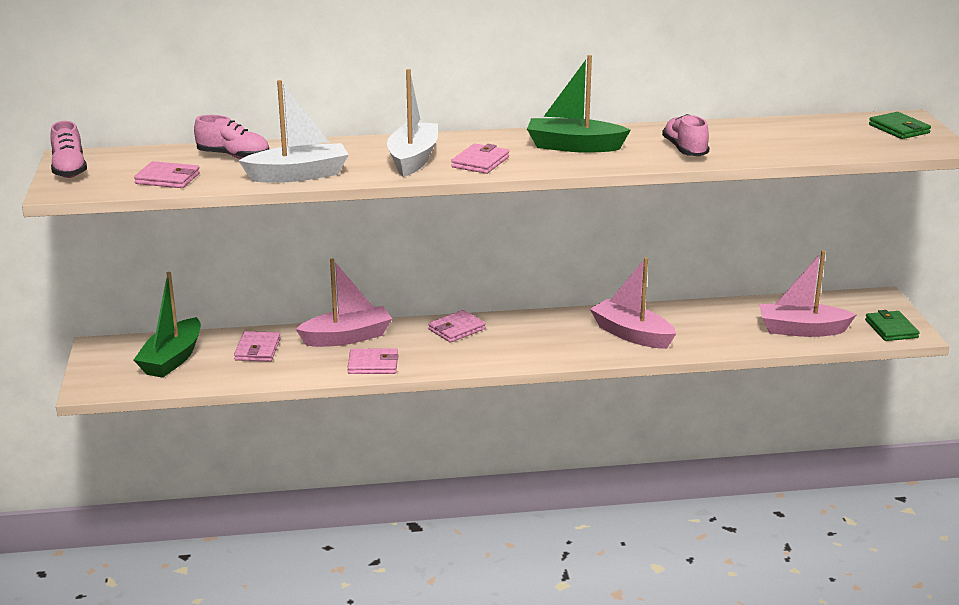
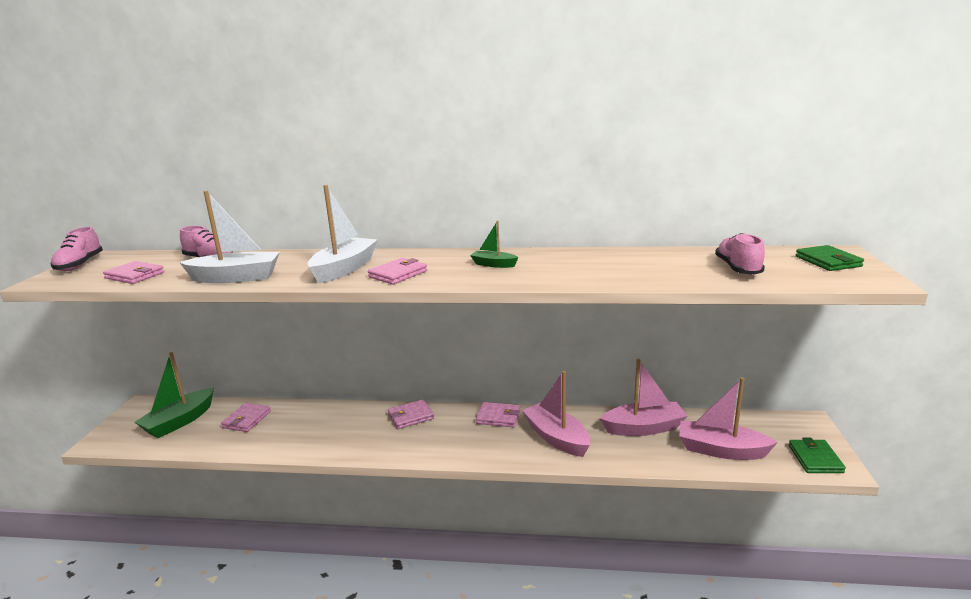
camera: 15 degrees right, 5 degrees down
pink boat [296,259,392,347] -> pink boat moved to [600,359,688,436]
pink wallet [347,348,398,374] -> pink wallet moved to [476,402,520,428]
green boat [527,55,631,153] -> green boat [470,221,519,268], size x0.52
pink shoe [662,114,710,156] -> pink shoe moved to [715,233,765,275]

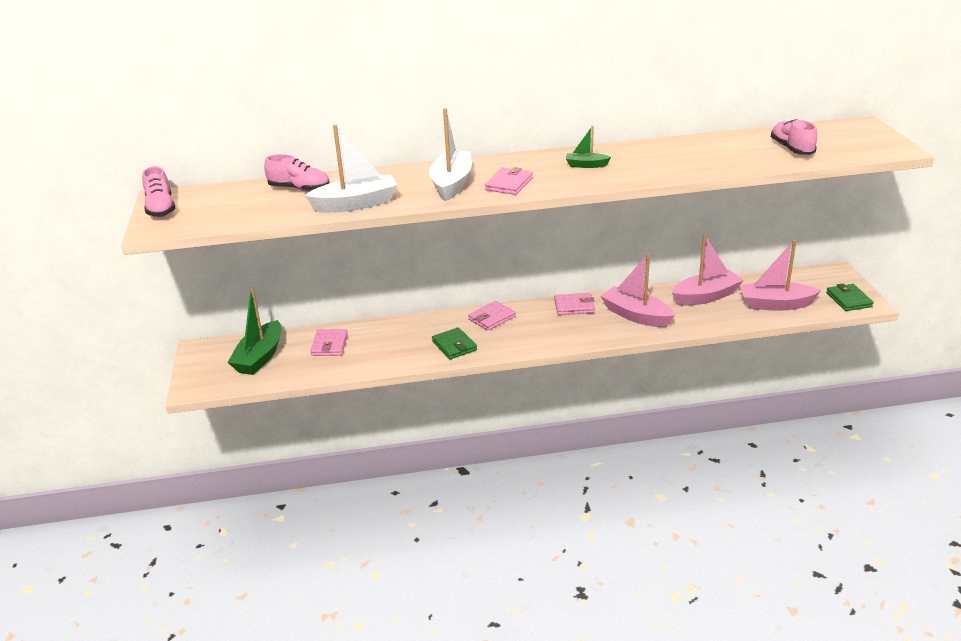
camera: 15 degrees left, 10 degrees up
pink wallet [103,261,164,284] -> none
green wallet [796,245,864,271] -> green wallet moved to [432,327,477,359]

